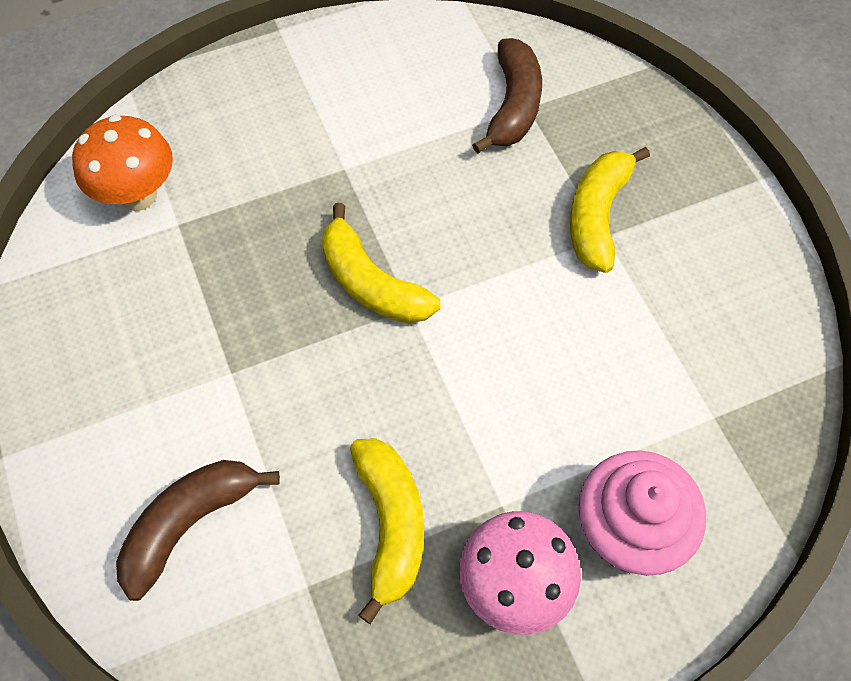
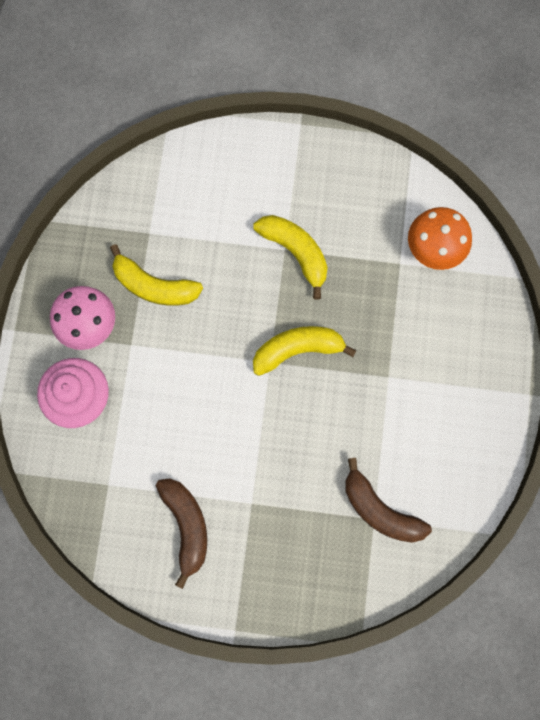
camera: 120 degrees right, 15 degrees up
brown banana [116,460,280,601] -> brown banana moved to [156,478,207,589]
yellow banana [570,147,650,273] -> yellow banana moved to [253,215,328,299]

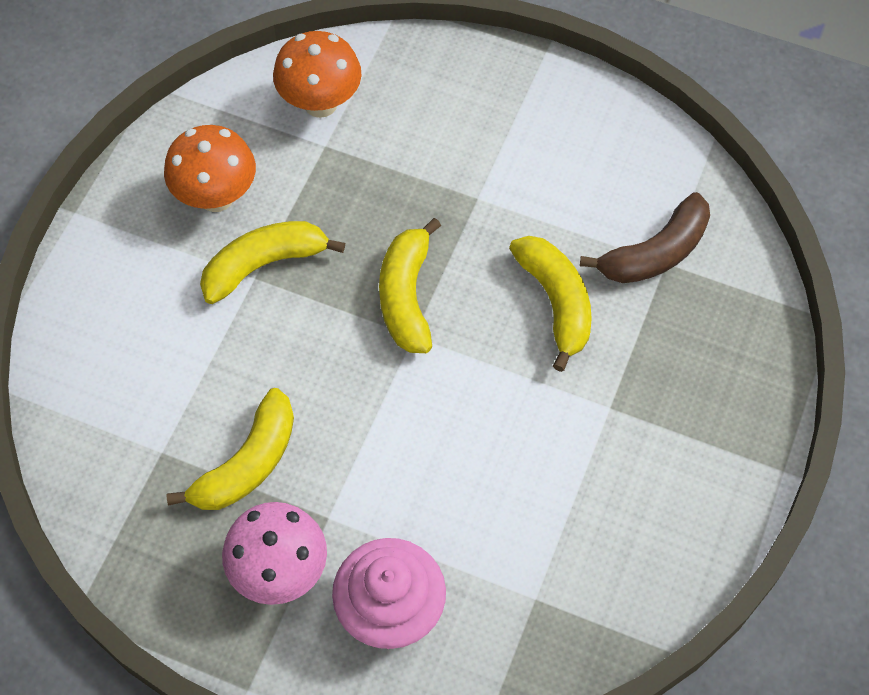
camera: 75 degrees left, 15 degrees down
brown banana [156,478,207,589] -> none
none -> orange mushroom [164,125,256,212]
none -> yellow banana [509,236,592,372]

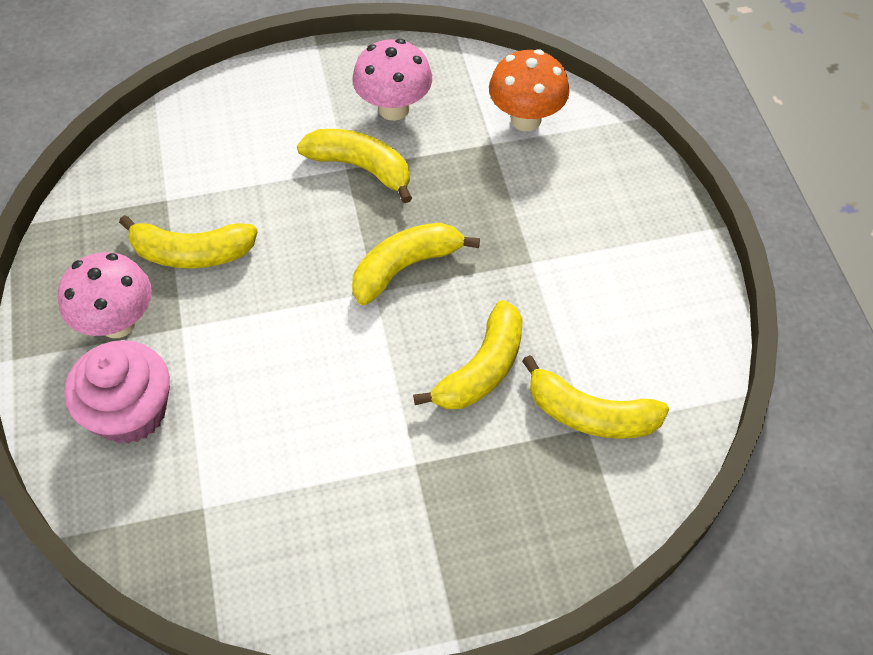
camera: 55 degrees right, 5 degrees down
orange mushroom [164,125,256,212] -> pink mushroom [352,39,432,121]
brown banana [580,192,710,283] -> yellow banana [522,355,669,439]

